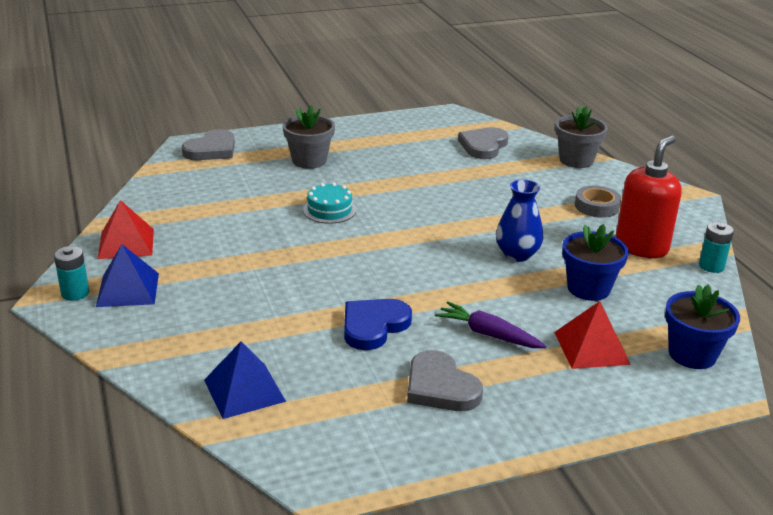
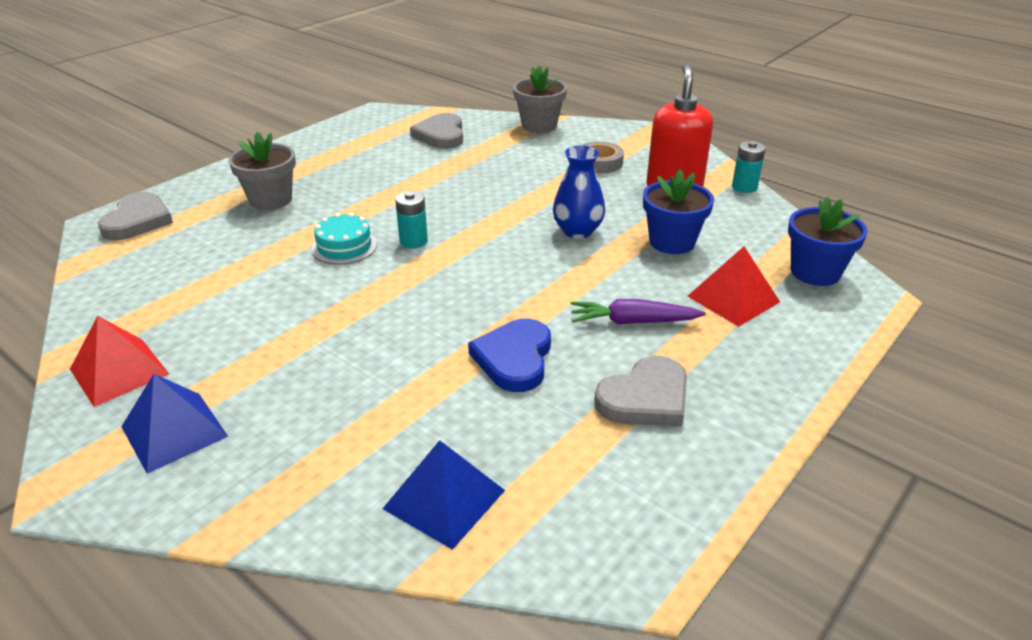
camera: 30 degrees left, 5 degrees up
turquoise battery [54,246,89,301] -> turquoise battery moved to [395,191,428,248]
grey heart [407,350,483,411] -> grey heart turned 60 degrees counterclockwise [594,356,687,426]

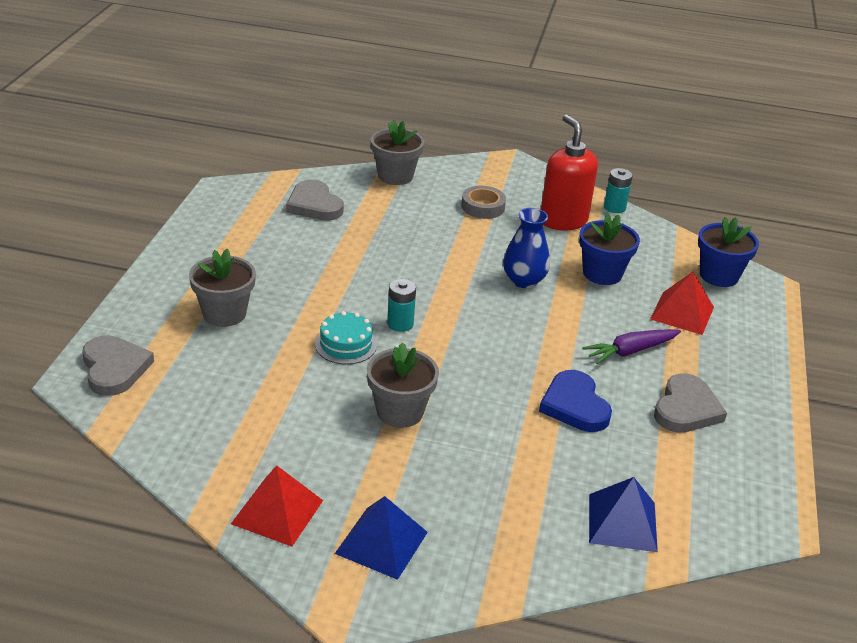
camera: 30 degrees left, 0 degrees up
none -> grey flower pot [367,342,439,428]

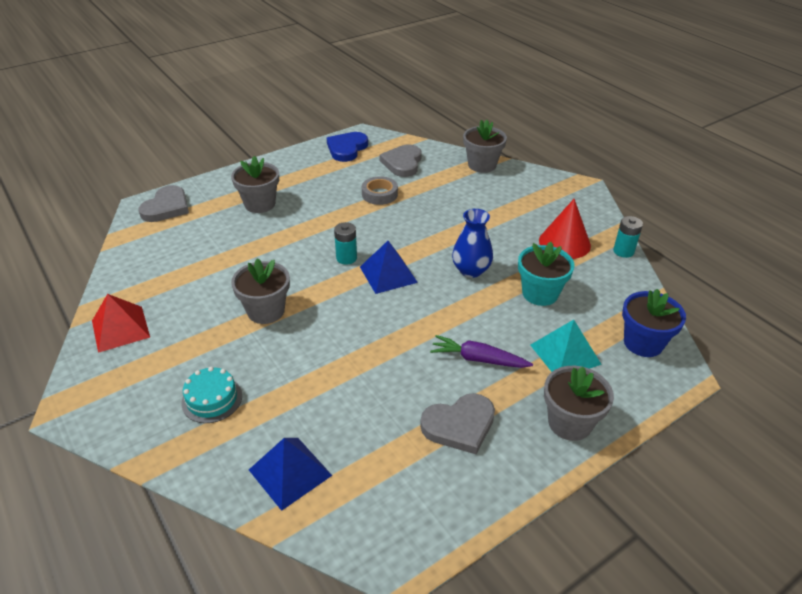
camera: 45 degrees right, 5 degrees up
turquoise cake [315,311,377,364] -> turquoise cake moved to [181,367,242,423]
blue pyramid [335,496,428,580] -> blue pyramid moved to [360,241,418,294]
grey tape [461,186,506,219] -> grey tape moved to [362,176,398,205]
blue heart [539,370,612,432] -> blue heart moved to [327,132,368,162]
red soap dispenser [541,114,598,230] -> red cone [539,199,591,259]
blue flower pot [579,213,640,285] -> turquoise flower pot [518,242,575,306]
red pyramid [650,272,714,335] -> turquoise pyramid [530,320,602,372]
none -> grey flower pot [544,366,614,441]

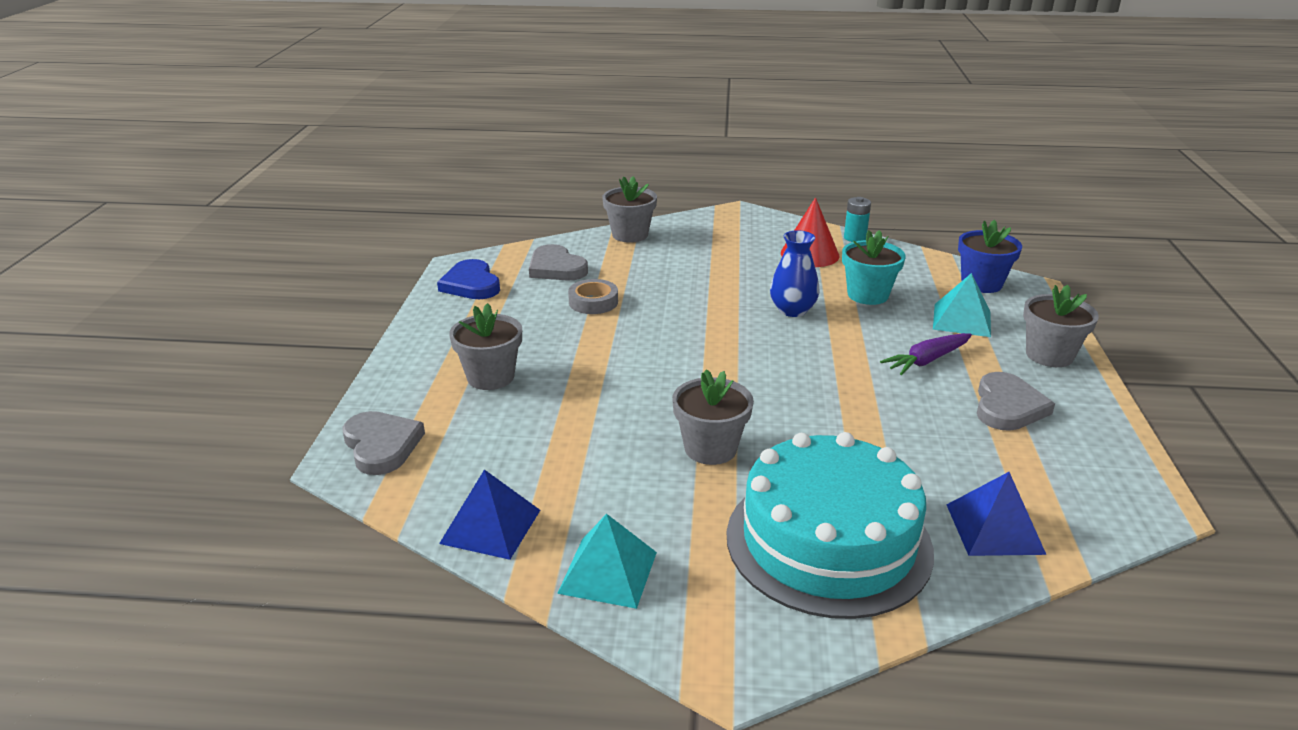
camera: 50 degrees left, 10 degrees down
red pyramid [92,294,150,353] -> turquoise pyramid [557,514,657,609]
turquoise cake [181,367,242,423] -> turquoise cake [727,432,934,619], size x2.43
turquoise battery [334,222,357,265] -> none
blue pyramid [360,241,418,294] -> blue pyramid moved to [439,469,540,560]

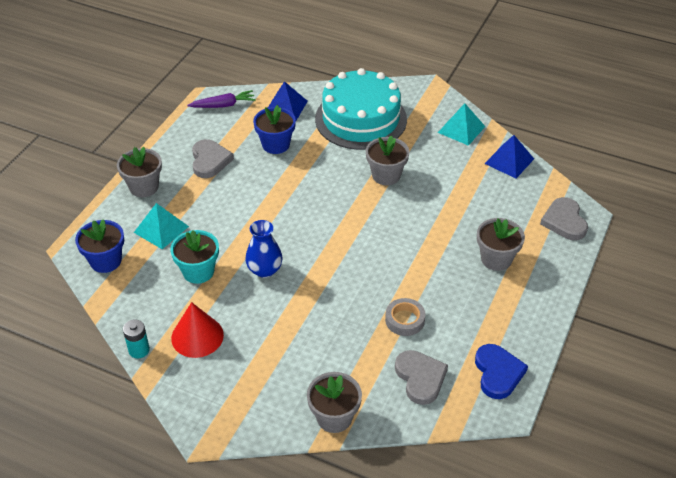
camera: 160 degrees left, 15 degrees up
purple carrot [880,333,972,375] -> purple carrot moved to [187,90,256,108]
grey heart [977,372,1055,431] -> grey heart turned 135 degrees clockwise [192,139,234,178]
none -> blue flower pot [253,105,296,154]

